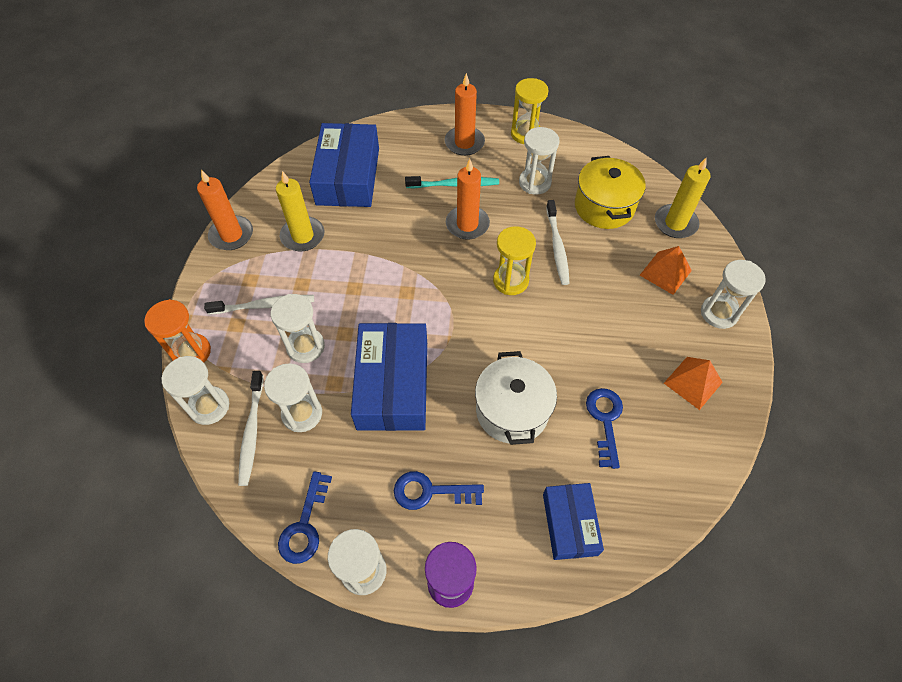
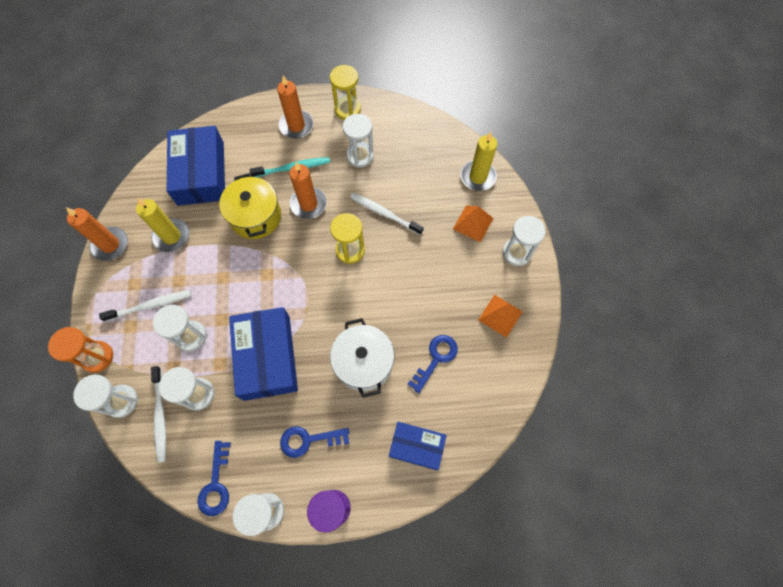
camera: 10 degrees left, 10 degrees up
blue box [543,483,604,560] -> blue box turned 60 degrees counterclockwise [389,422,447,470]
white toothbrush [546,200,570,285] -> white toothbrush turned 135 degrees clockwise [350,193,424,235]
yellow pot [575,156,646,229] -> yellow pot moved to [219,173,281,239]
blue key [586,388,623,469] -> blue key turned 45 degrees clockwise [408,335,458,393]

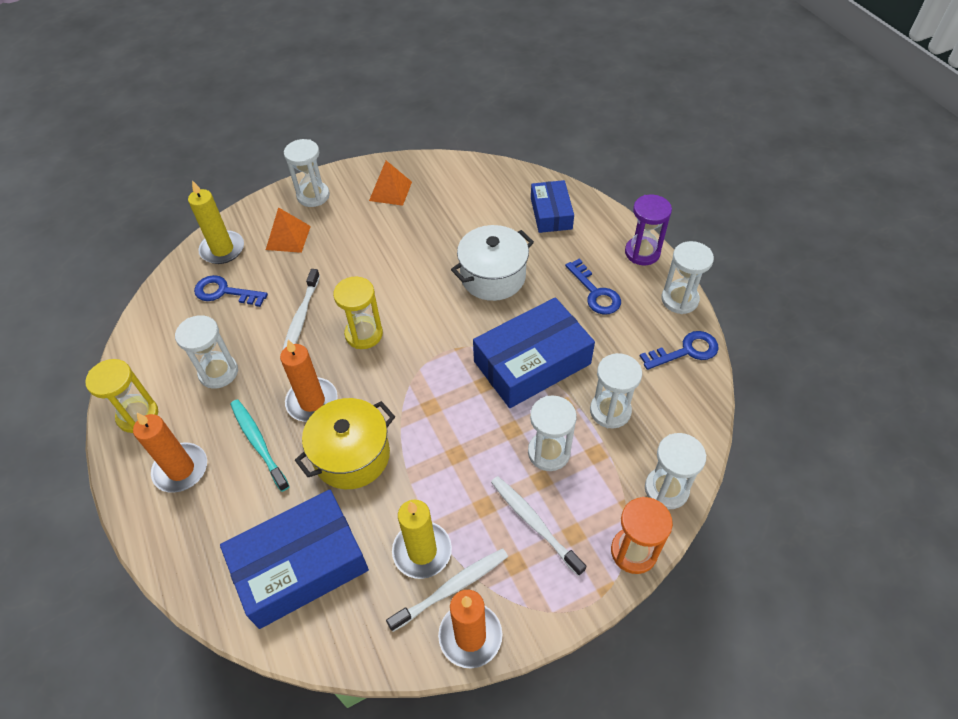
camera: 110 degrees left, 15 degrees down
white toothbrush [151,366,166,463] -> white toothbrush moved to [386,548,508,632]
blue key [408,335,458,393] -> blue key moved to [194,275,268,307]

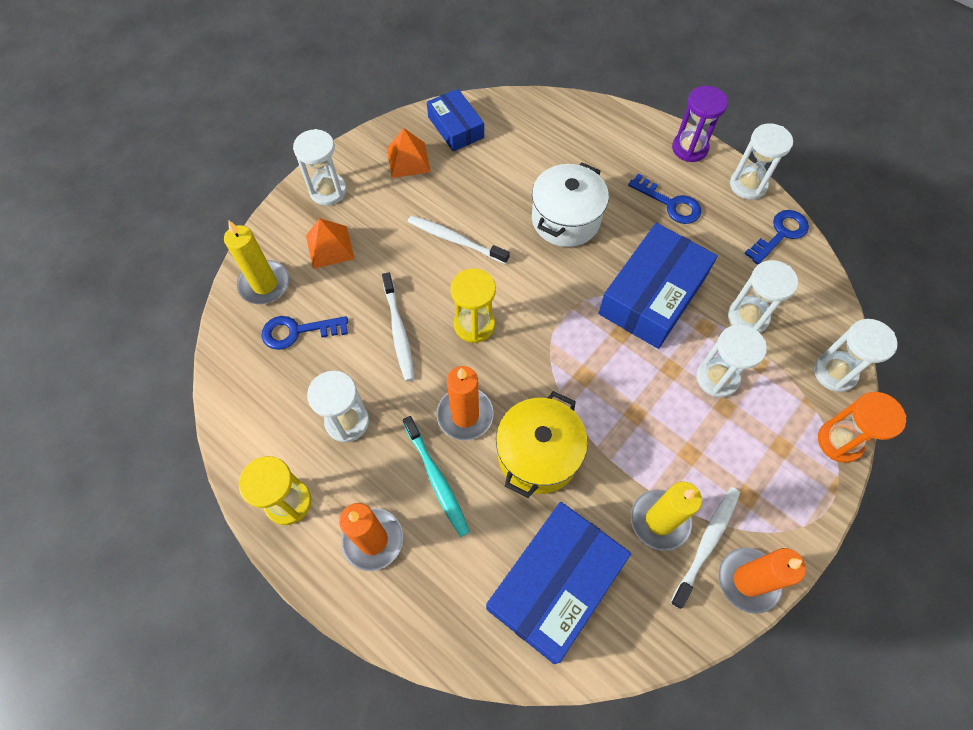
camera: 25 degrees left, 10 degrees up
turquoise toothbrush [230,399,290,492] -> turquoise toothbrush turned 150 degrees counterclockwise [403,416,470,537]
white toothbrush [491,476,586,576] -> white toothbrush moved to [408,215,510,264]
blue box [531,180,574,233] -> blue box moved to [427,89,484,151]

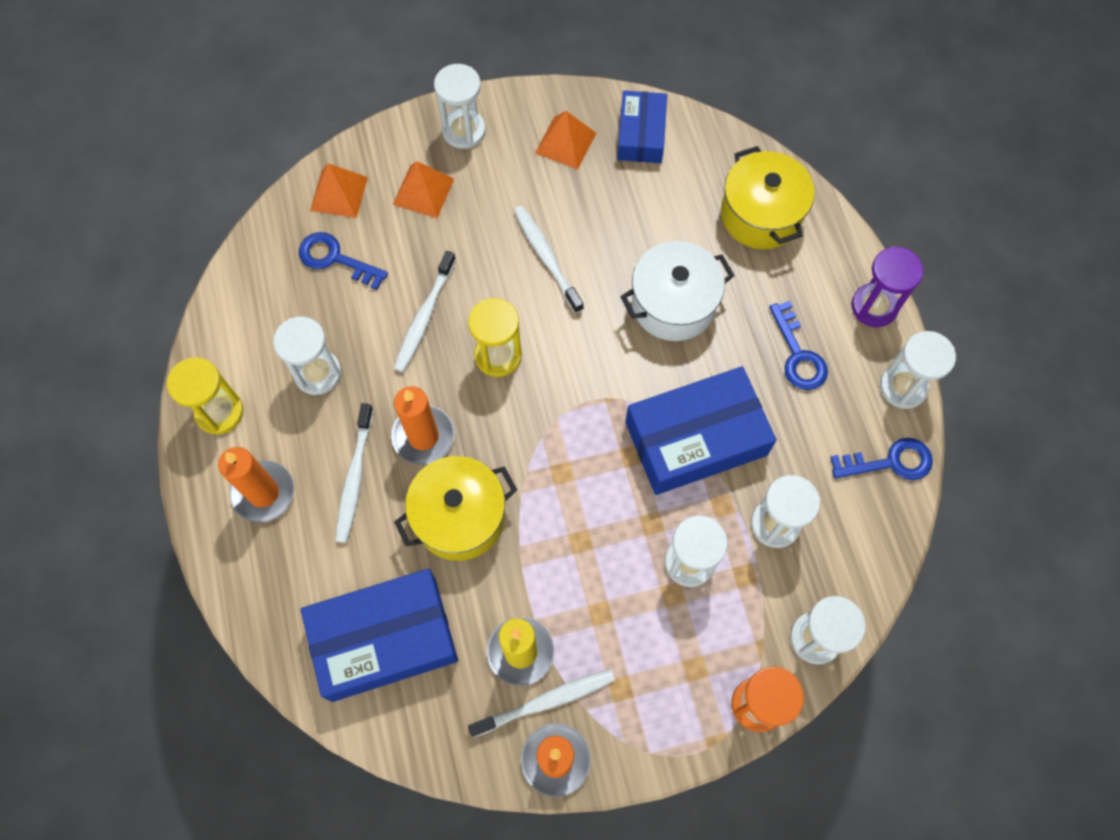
camera: 35 degrees right, 5 degrees up
yellow candle [224,221,289,304] -> orange pyramid [310,163,368,218]
turquoise toothbrush [403,416,470,537] -> white toothbrush [336,403,373,543]
none -> yellow pot [721,146,815,249]

